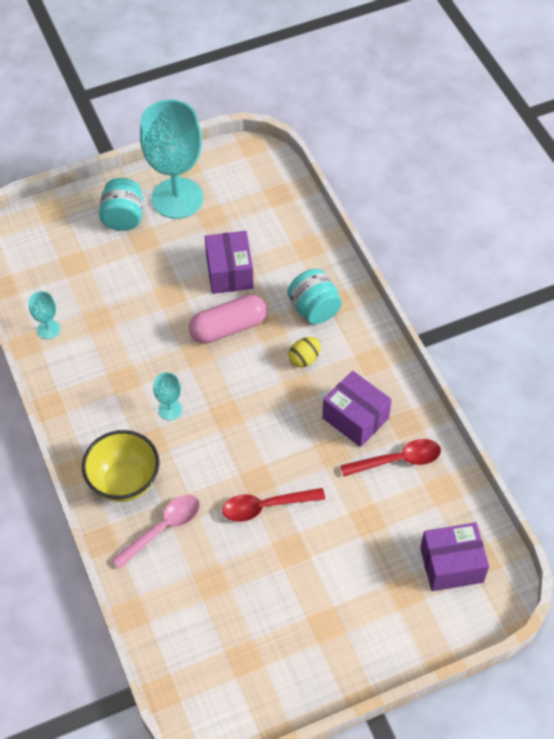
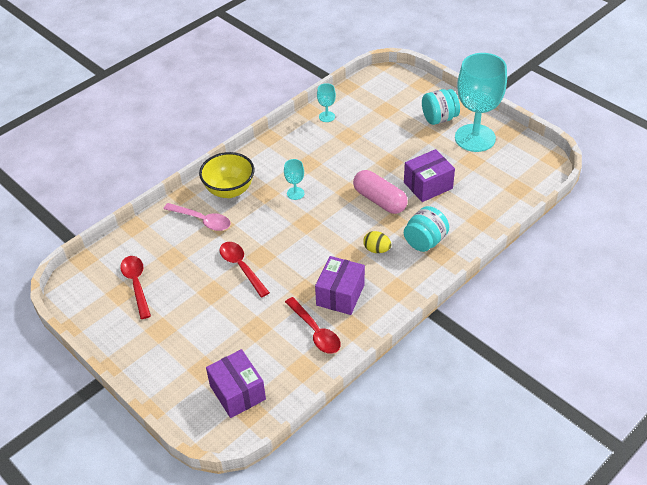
camera: 70 degrees right, 10 degrees down
none -> red spoon [120,256,151,319]

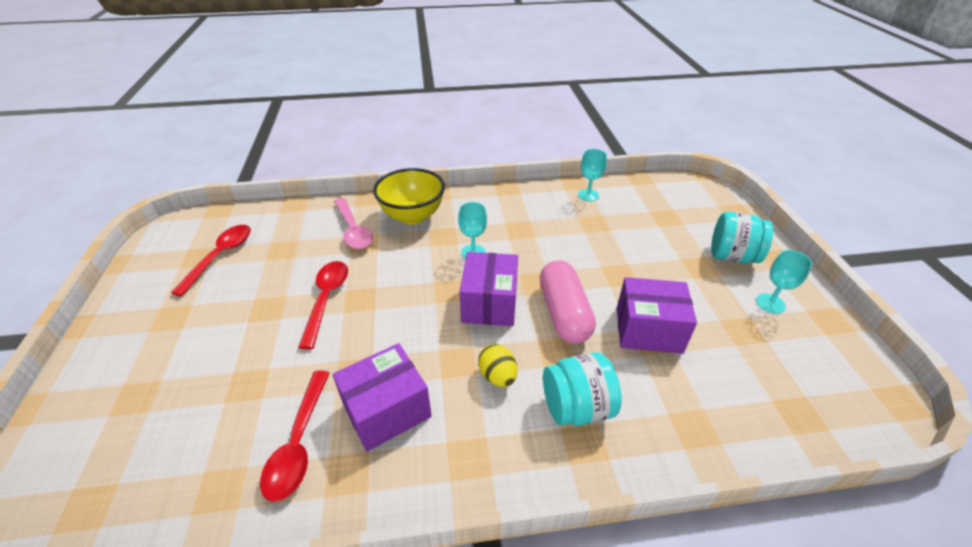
camera: 35 degrees right, 5 degrees down
purple box [206,349,266,418] -> purple box moved to [460,252,518,326]
turquoise goblet [455,53,507,152] -> turquoise goblet [756,250,812,314], size x0.41

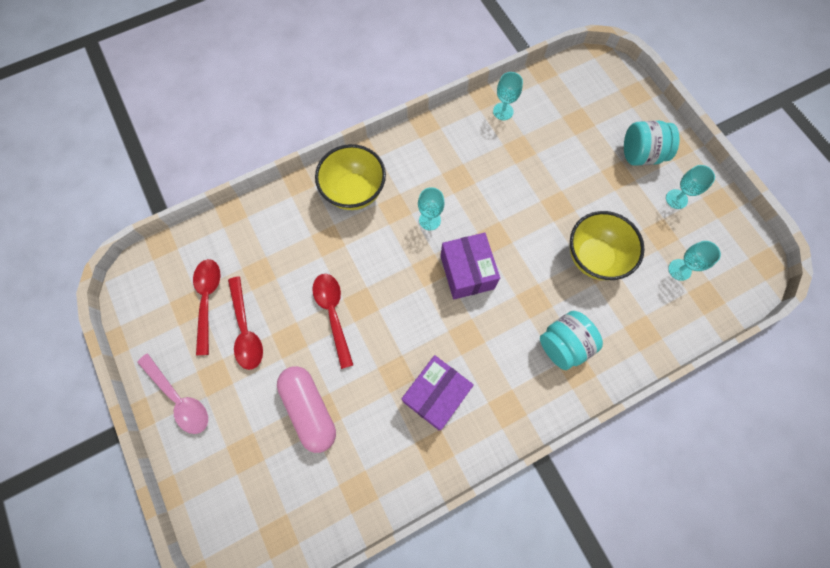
camera: 20 degrees left, 30 degrees up
red spoon [260,371,330,502] -> red spoon moved to [228,276,263,370]
pink spoon [334,198,373,249] -> pink spoon moved to [137,353,208,434]
yellow egg [478,344,517,387] -> none
pink capsule [540,260,596,344] -> pink capsule moved to [277,366,336,453]
purple box [617,277,697,354] -> yellow bowl [570,211,645,280]
none -> turquoise goblet [668,241,721,281]

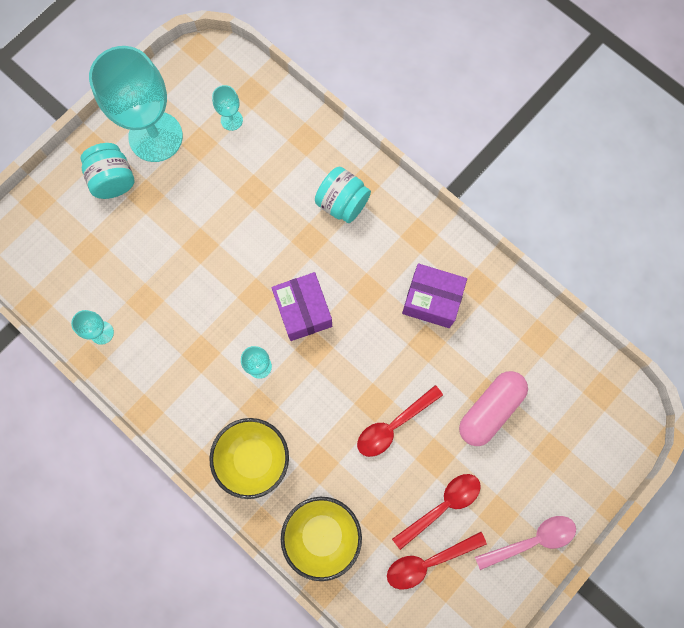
camera: 110 degrees left, 5 degrees up
pink spoon [137,353,208,434] -> pink spoon turned 45 degrees clockwise [475,516,576,570]
purple box [440,233,500,299] -> purple box turned 75 degrees counterclockwise [272,272,332,341]
yellow bowl [570,211,645,280] -> yellow bowl moved to [281,497,362,581]
turquoise goblet [666,165,715,209] -> turquoise goblet [89,46,183,162], size x2.41

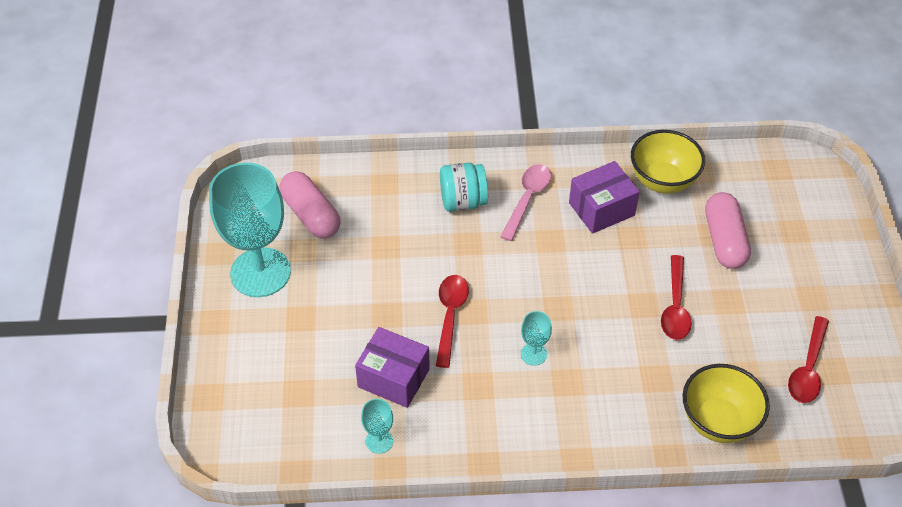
camera: 45 degrees left, 25 degrees down
turquoise jar [80,143,135,199] -> none
yellow bowl [209,418,289,499] -> yellow bowl moved to [631,130,705,194]
turquoise goblet [212,85,243,131] -> pink capsule [279,171,340,239]
purple box [272,272,332,341] -> purple box moved to [355,327,430,408]
red spoon [392,474,481,550] -> red spoon moved to [436,275,469,368]
pink spoon [475,516,576,570] -> pink spoon moved to [500,164,551,241]

